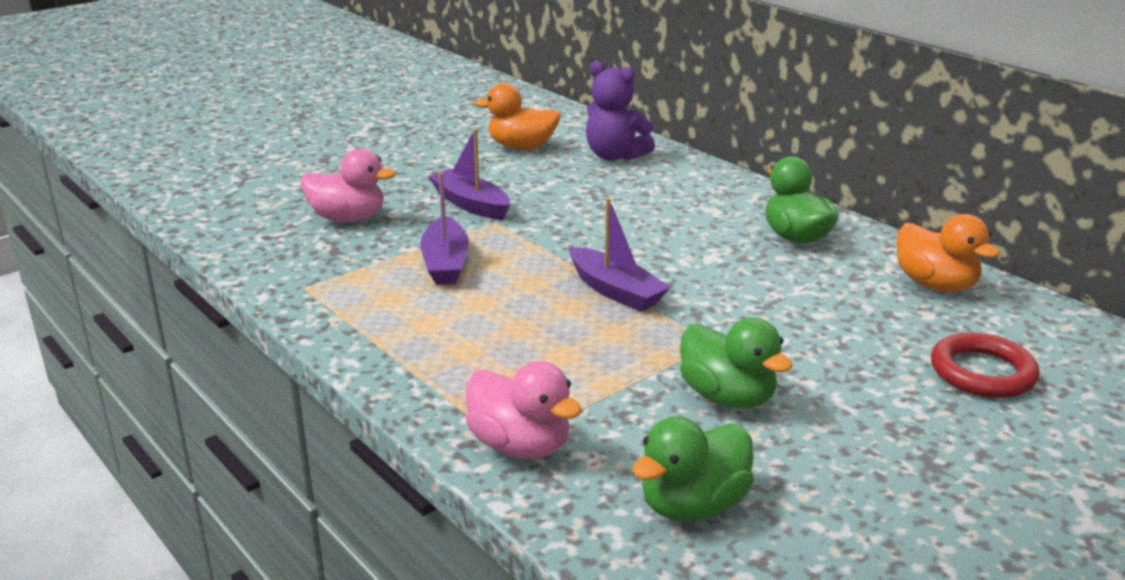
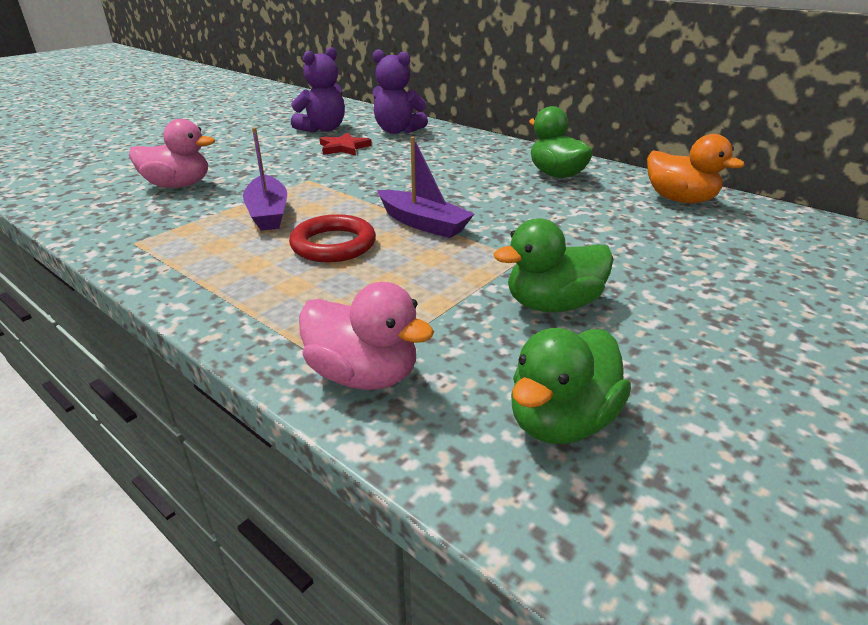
camera: 10 degrees left, 5 degrees up
purple boat [428,129,510,220] -> none
orange duck [474,83,561,149] -> purple teddy bear [291,47,345,133]
green duck [680,318,793,409] -> green duck turned 120 degrees clockwise [494,218,614,312]
red ring [931,333,1040,398] -> red ring moved to [289,214,376,262]
none -> red star [320,133,372,156]

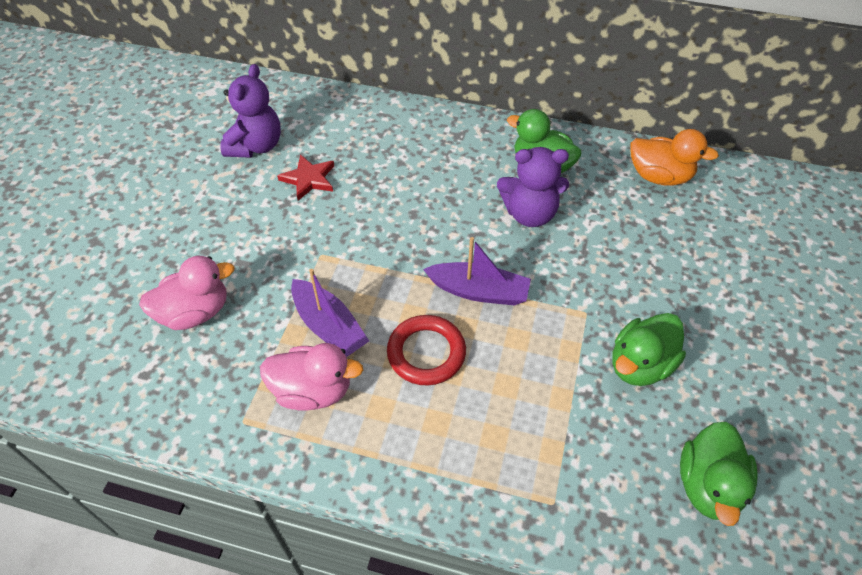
camera: 25 degrees left, 20 degrees up
pink duck [299,282,434,390] -> pink duck moved to [260,343,363,411]
purple teddy bear [373,49,428,134] -> purple teddy bear moved to [497,147,569,227]

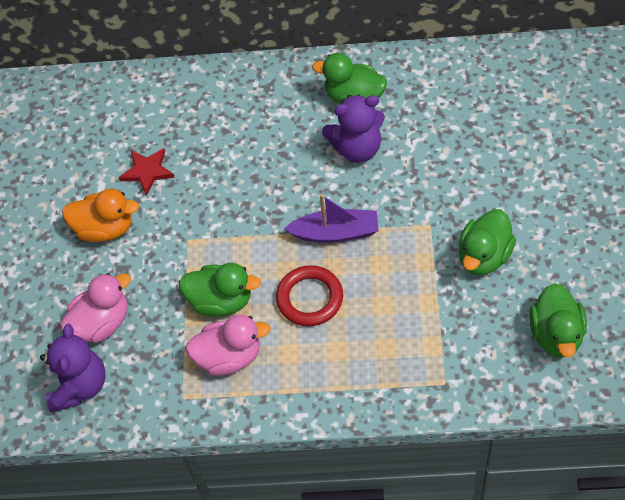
camera: 10 degrees left, 5 degrees up
purple teddy bear [221,64,281,158] -> purple teddy bear moved to [40,324,106,412]
purple boat [291,269,369,357] -> green duck [179,263,261,316]
orange duck [630,129,719,186] -> orange duck moved to [62,189,139,242]

